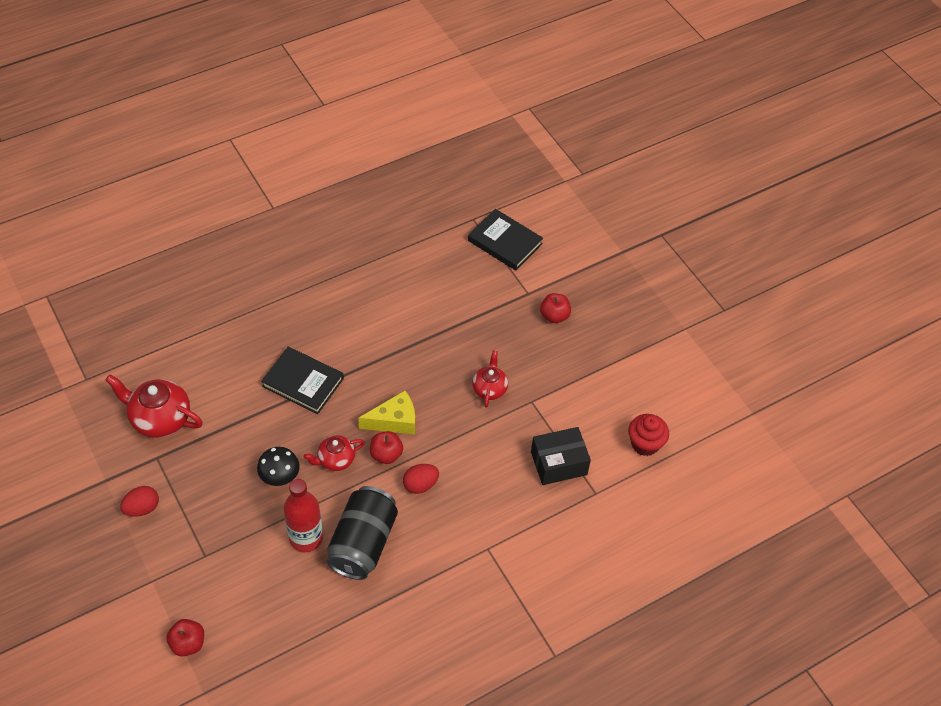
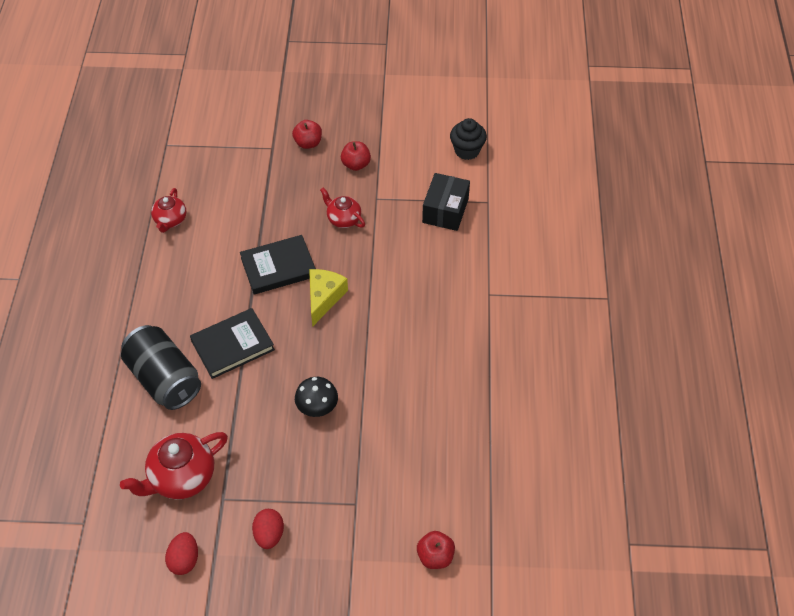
camera: 55 degrees left, 0 degrees up
red bottle [284,479,323,552] -> none
red teapot [304,435,365,471] -> red teapot moved to [151,188,186,233]
black can [327,486,398,580] -> black can moved to [121,325,201,410]
red apple [370,431,403,464] -> red apple moved to [341,141,371,171]
red egg [403,464,439,494] -> red egg moved to [165,532,198,575]
black book [468,209,543,271] -> black book moved to [240,235,316,295]
red cupcake [628,414,669,456] -> black cupcake [450,118,487,160]

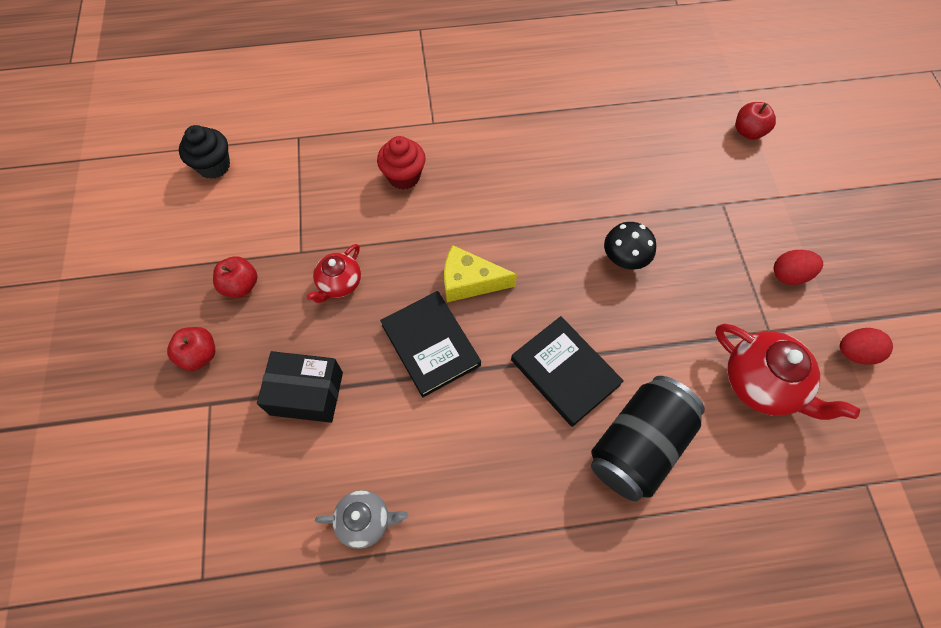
camera: 100 degrees left, 10 degrees up
red teapot [151,188,186,233] -> grey teapot [315,490,408,549]
black box [422,173,470,231] -> black box moved to [257,351,343,423]
none -> red cupcake [377,136,426,190]

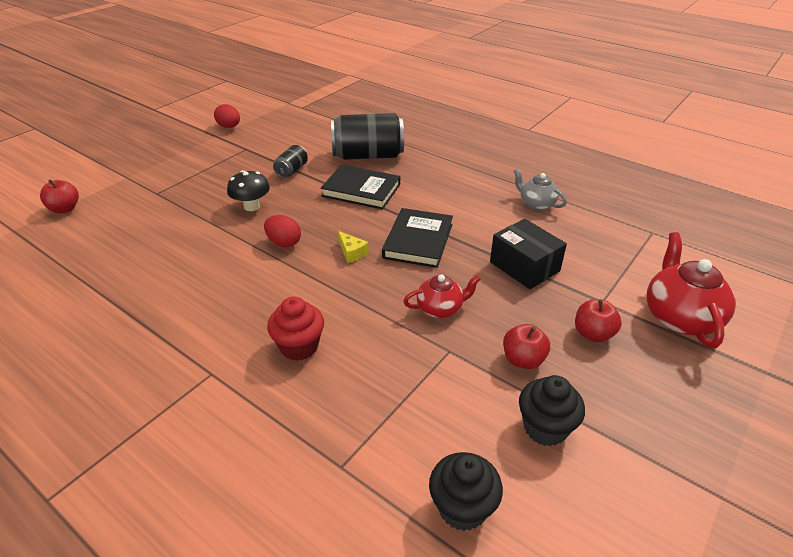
camera: 135 degrees left, 25 degrees down
yellow cheese [444,245,517,302] -> yellow cheese [338,231,369,263], size x0.58
black book [511,316,624,427] -> black book turned 75 degrees counterclockwise [321,165,400,209]
red teapot [715,324,860,420] -> red teapot moved to [647,232,736,348]
red egg [774,250,823,285] -> red egg moved to [264,215,301,247]
none -> black can [273,145,308,178]
none -> black cupcake [519,375,585,446]

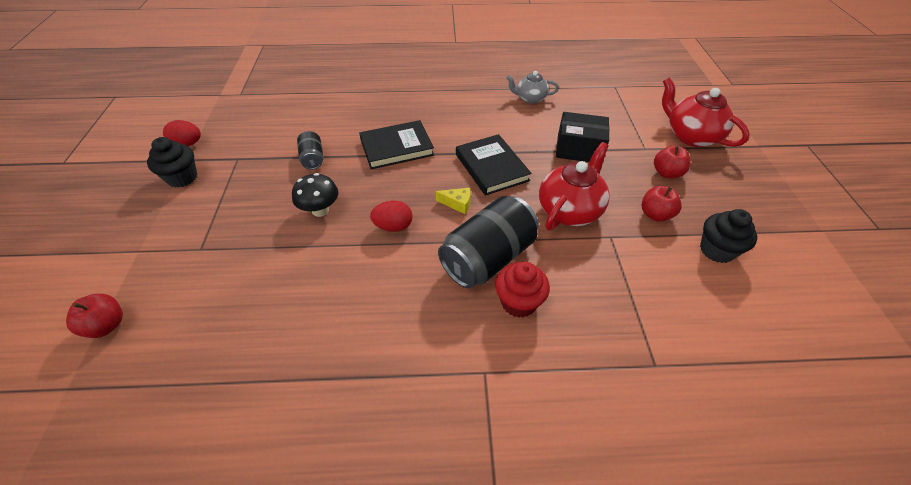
camera: 40 degrees left, 10 degrees up
black can [331,113,404,160] -> black can moved to [438,196,538,289]
red teapot [403,274,481,318] -> red teapot [539,142,610,230], size x1.67
black cupcake [429,452,503,531] -> black cupcake moved to [147,137,197,188]

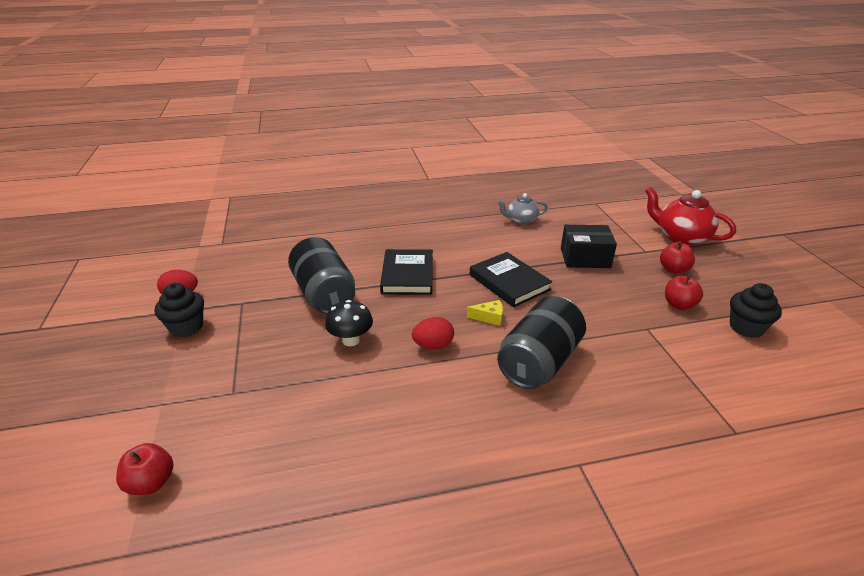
camera: 10 degrees left, 15 degrees down
black can [297,131,324,170] -> black can [288,237,355,314], size x2.03
black book [359,120,434,169] -> black book turned 60 degrees counterclockwise [380,249,433,295]
red cupcake [495,261,550,318] -> none
red teapot [539,142,610,230] -> none

